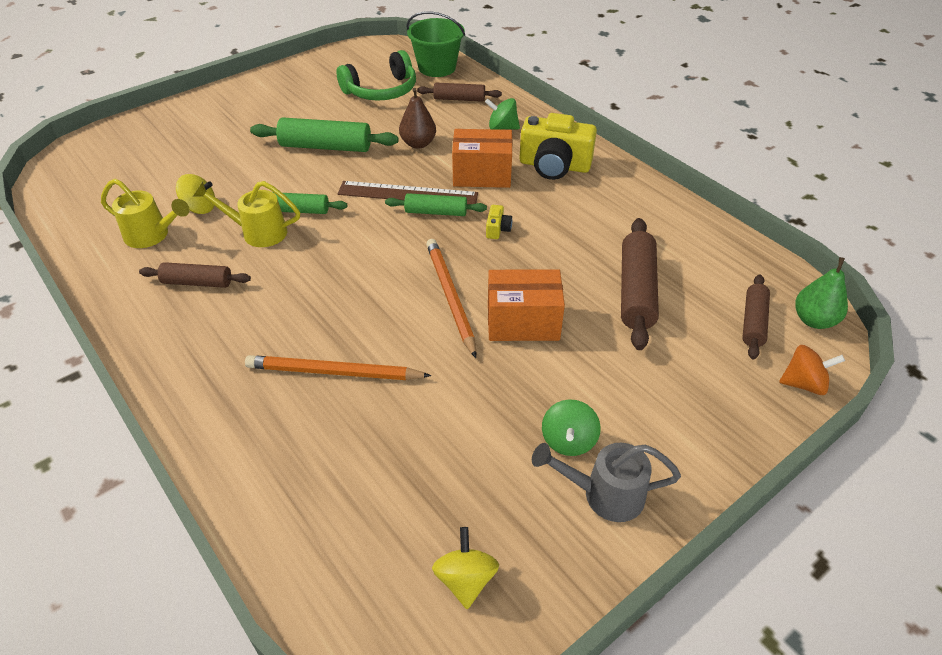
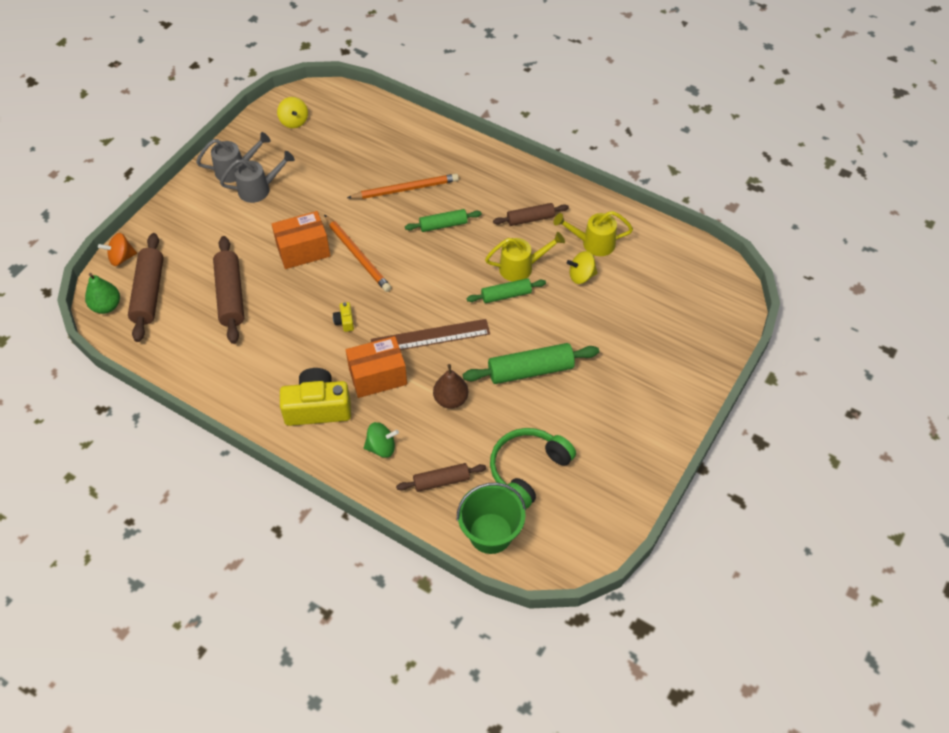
camera: 160 degrees right, 10 degrees up
green rolling pin [385,193,487,216] -> green rolling pin moved to [405,209,482,232]
green spinning top [542,400,601,456] -> grey watering can [220,151,295,203]
brown rolling pin [742,274,770,359] -> brown rolling pin [128,233,163,342], size x1.62

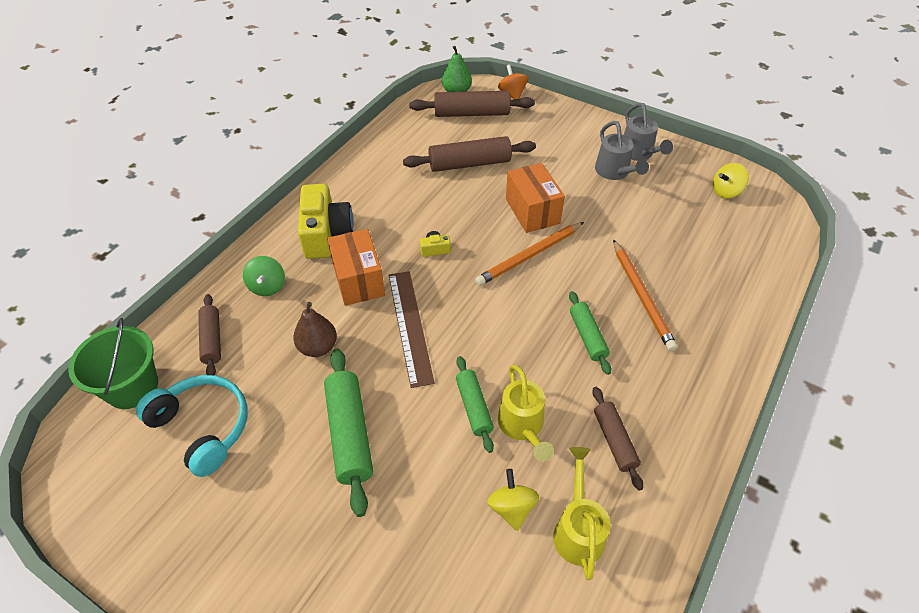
camera: 90 degrees right, 5 degrees down
green headphones [490,428,576,509] -> turquoise headphones [136,375,248,477]

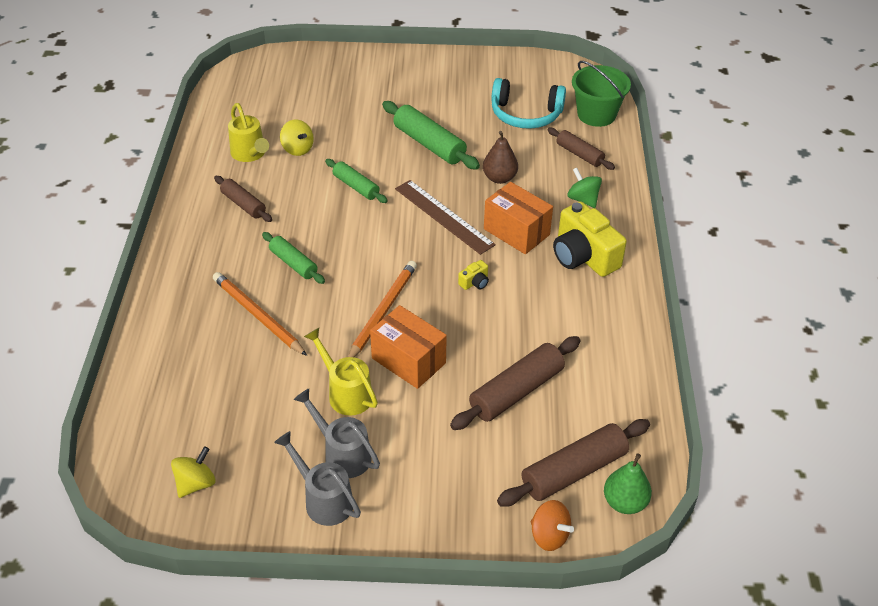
camera: 150 degrees right, 5 degrees down
yellow watering can [498,364,554,462] -> yellow watering can moved to [304,328,378,416]

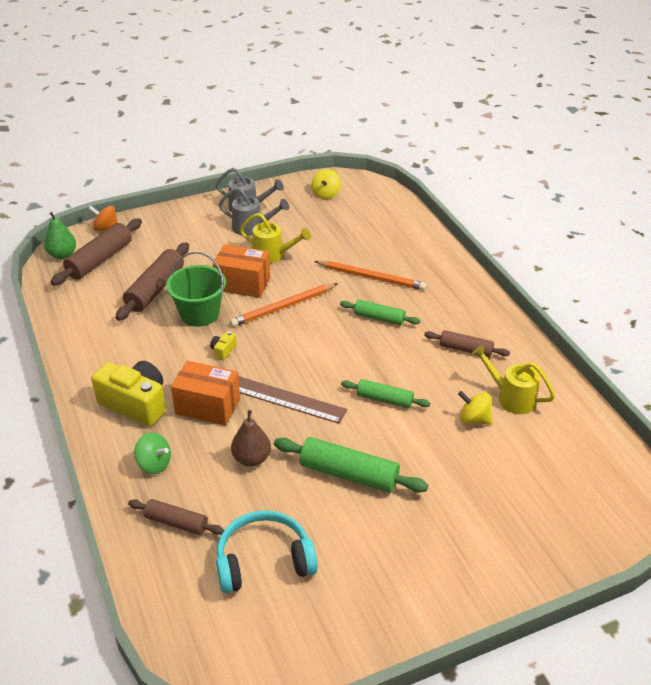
camera: 155 degrees right, 5 degrees down
orange pencil [348,261,417,357] -> orange pencil turned 60 degrees clockwise [230,283,338,327]
green bucket [572,61,631,127] -> green bucket moved to [166,251,226,327]

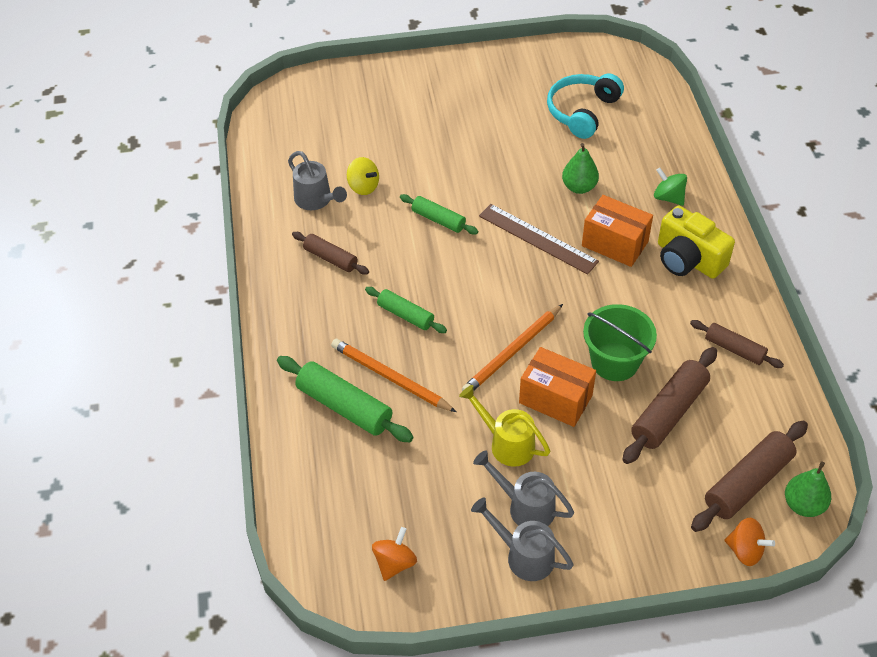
camera: 165 degrees left, 10 degrees up
brown rolling pin [128,499,224,535] -> brown rolling pin moved to [690,320,784,368]
yellow camera [210,331,237,360] -> none
turquoise headphones [216,510,318,594] -> turquoise headphones turned 120 degrees clockwise [547,73,624,139]
orange pencil [230,283,338,327] -> orange pencil turned 150 degrees clockwise [462,304,563,391]
brown pear [231,410,271,467] -> green pear [562,143,599,194]
green rolling pin [274,437,428,493] -> green rolling pin moved to [277,356,414,442]
yellow spinning top [312,169,341,199] -> orange spinning top [372,527,417,581]
yellow watering can [471,345,555,414] -> grey watering can [288,151,347,210]

